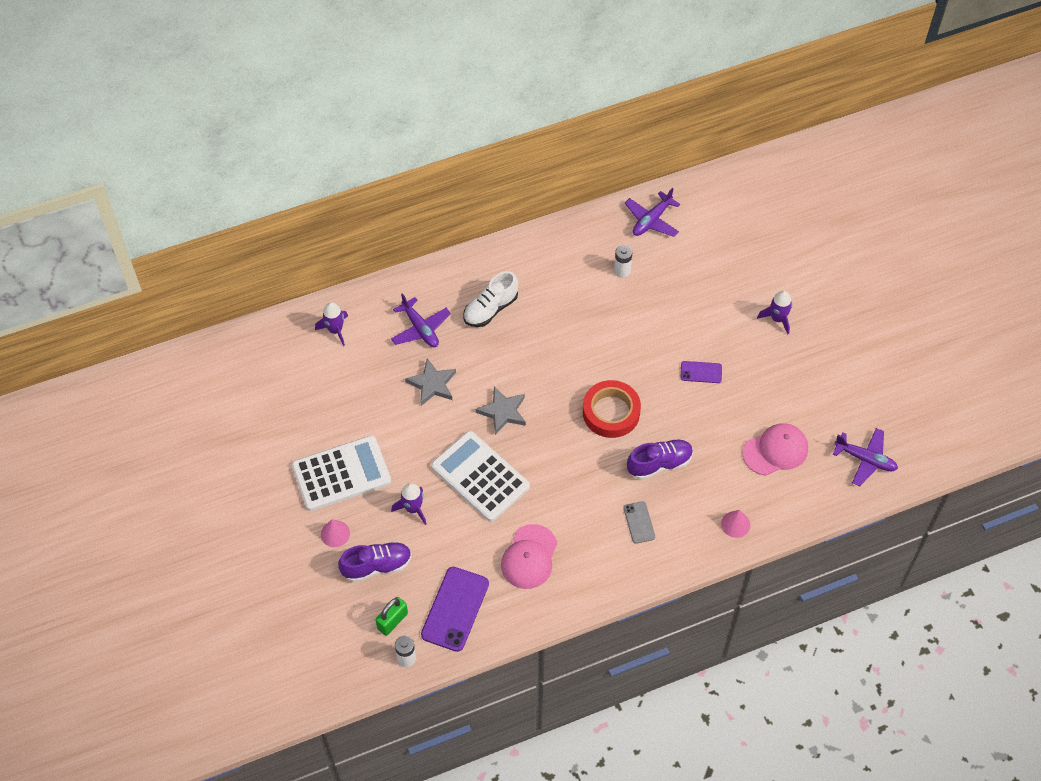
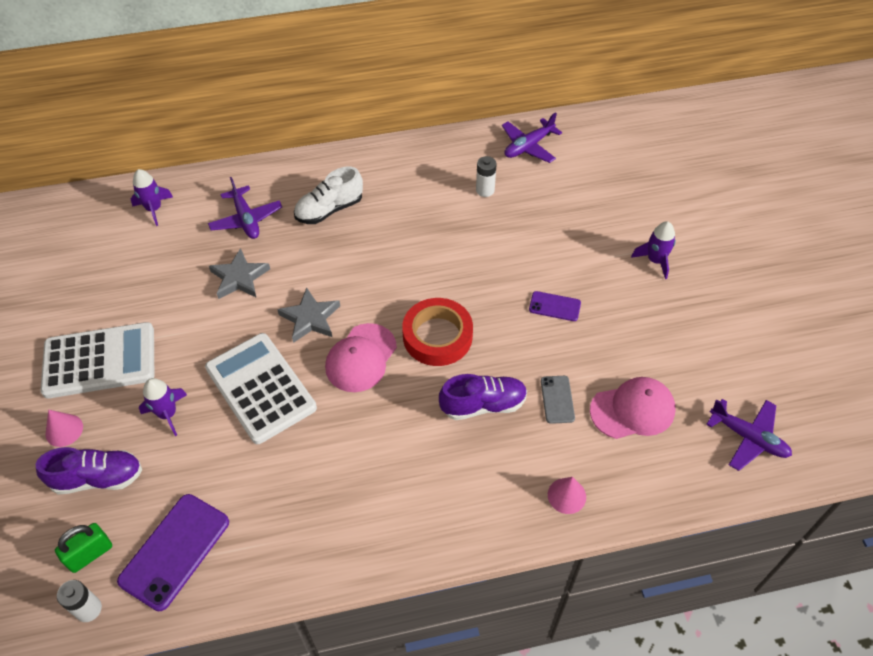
camera: 10 degrees right, 5 degrees down
pink cap [501,524,557,589] -> pink cap moved to [325,323,397,392]
grey phone [624,501,655,544] -> grey phone moved to [541,376,575,424]

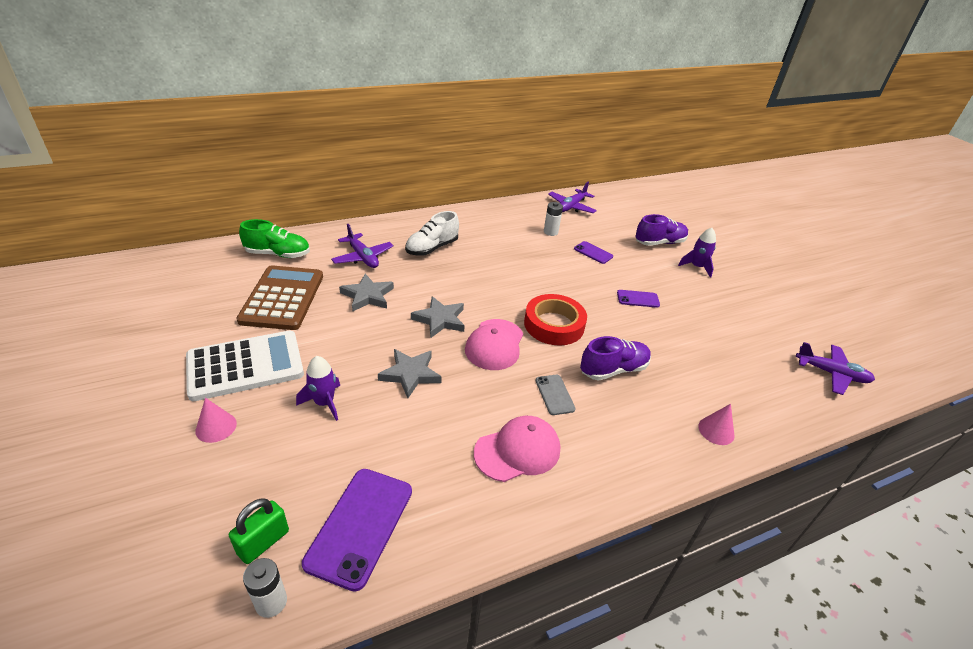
camera: 15 degrees left, 15 degrees down
purple shoe [36,447,142,495] -> purple shoe moved to [635,214,688,246]
purple rocket [131,169,173,226] -> green shoe [239,219,310,258]
white calculator [205,333,317,444] -> grey star [378,349,442,398]
grey phone [541,376,575,424] -> grey phone moved to [536,375,576,415]
pink cap [590,377,675,439] -> pink cap moved to [474,416,560,482]
none -> brown calculator [236,265,323,330]
none -> purple phone [574,241,613,264]

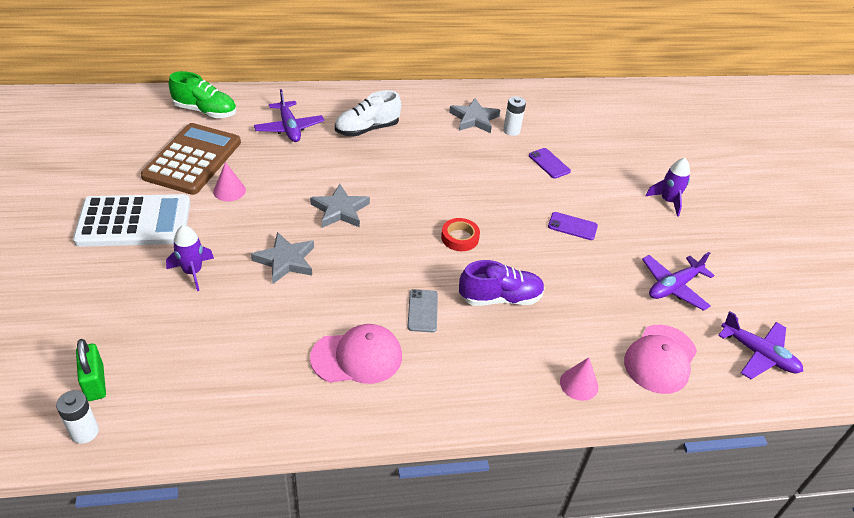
camera: 15 degrees right, 5 degrees up
pink cone [195,398,237,443] -> pink cone moved to [213,162,246,201]
green padlock [229,498,289,564] -> green padlock turned 75 degrees counterclockwise [76,339,106,401]
purple phone [302,469,412,592] -> none
grey star [339,274,394,312] -> grey star moved to [449,98,500,133]
pink cap [465,319,523,370] -> pink cap moved to [624,325,697,394]
red tape [524,294,587,346] -> red tape [441,218,480,251], size x0.56
purple plane [548,182,597,213] -> purple plane moved to [642,252,715,311]
purple shoe [635,214,688,246] -> none

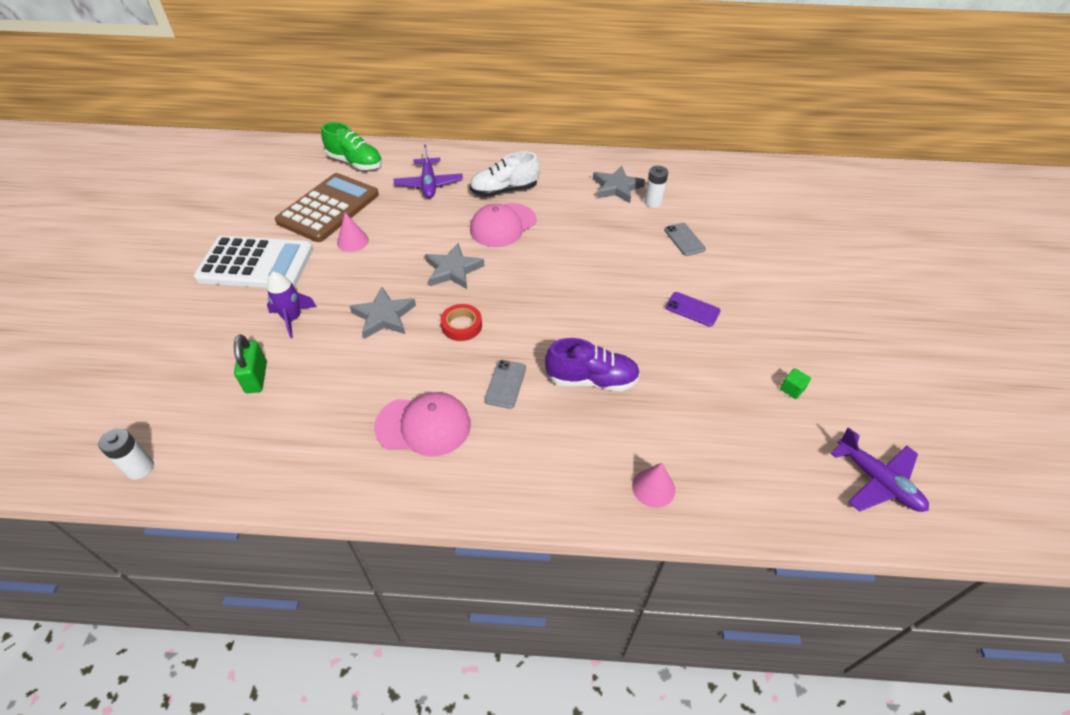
camera: 15 degrees right, 5 degrees up
green padlock [76,339,106,401] -> green padlock moved to [234,335,267,393]
red tape [441,218,480,251] -> red tape moved to [441,304,482,341]
purple phone [529,148,571,178] -> grey phone [664,223,706,256]
pink cap [624,325,697,394] -> pink cap moved to [470,203,536,247]
purple plane [642,252,715,311] -> green cube [780,368,811,399]
purple rocket [645,158,690,217] -> none

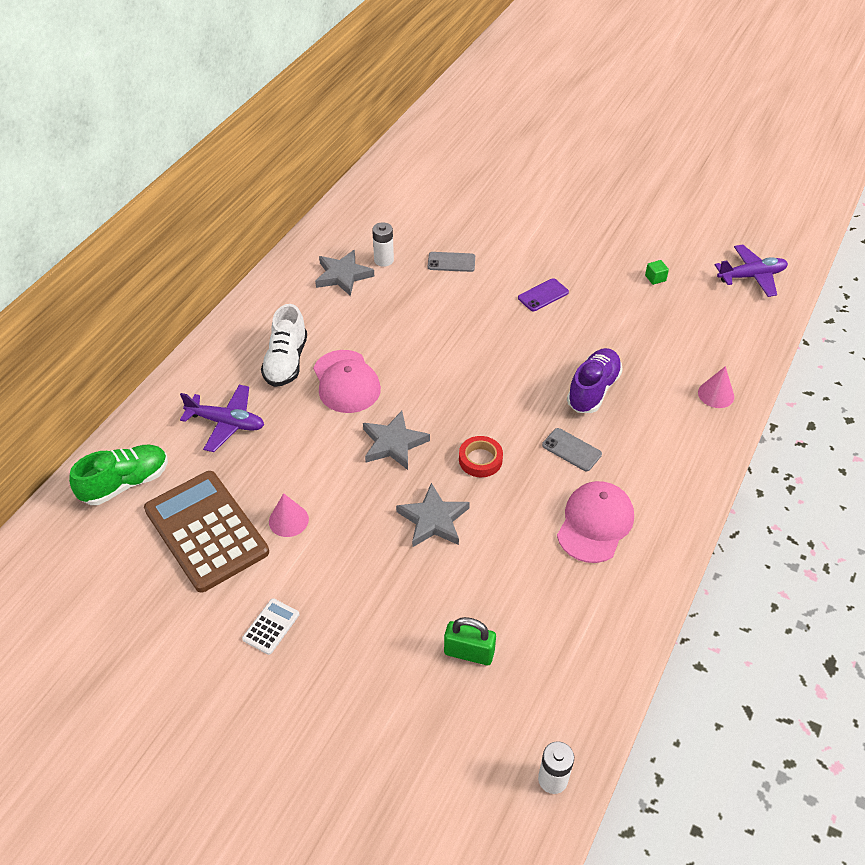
camera: 65 degrees left, 0 degrees up
white calculator [193,236,313,288] -> white calculator [242,598,299,655], size x0.40
purple rocket [267,271,317,338] -> none

